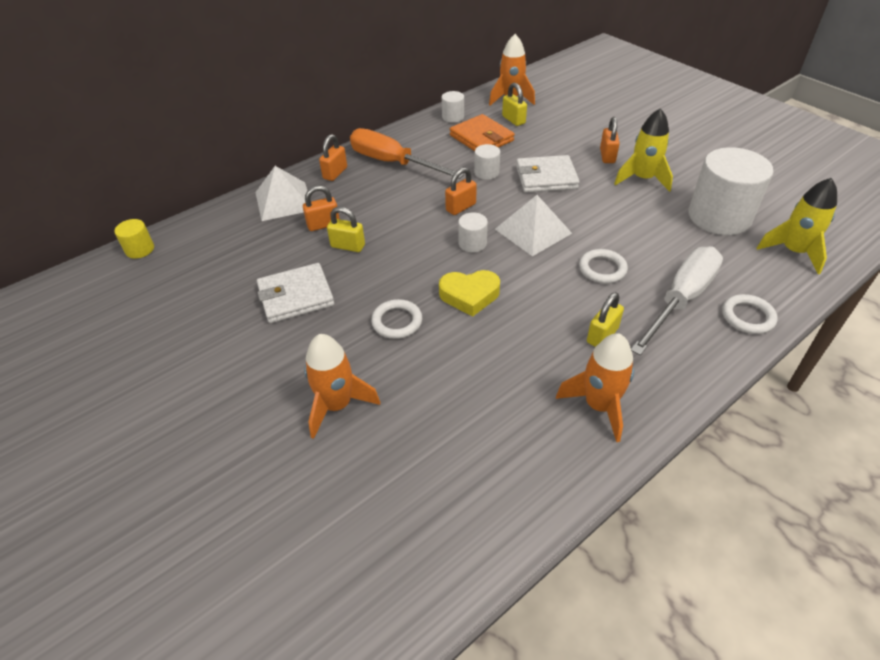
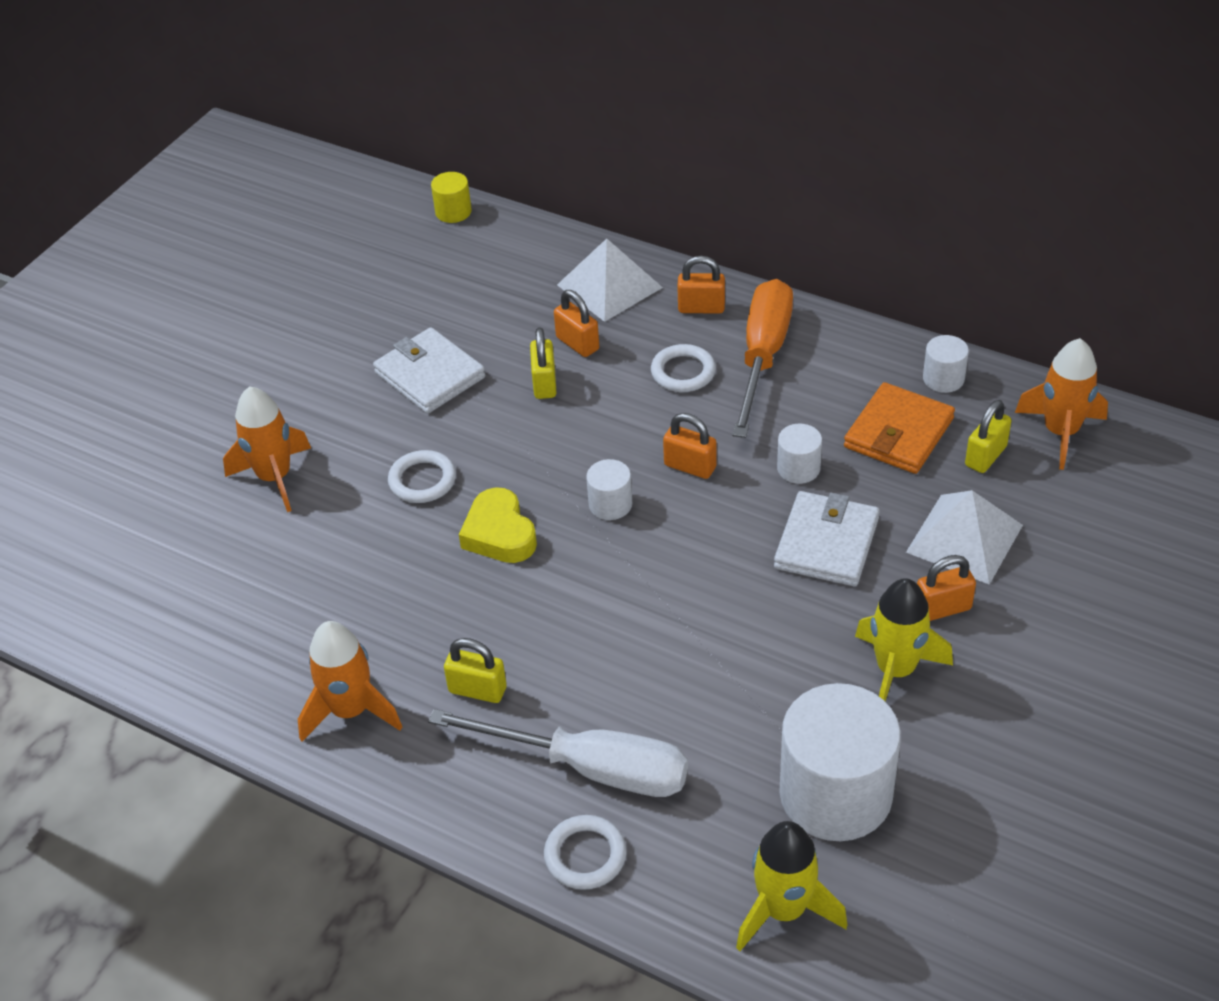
camera: 70 degrees right, 0 degrees up
white pyramid [495,195,572,256] -> white pyramid moved to [906,490,1023,585]
white wallet [516,155,580,193] -> white wallet turned 45 degrees clockwise [774,491,880,586]
white ring [579,249,628,284] -> white ring moved to [651,344,716,392]

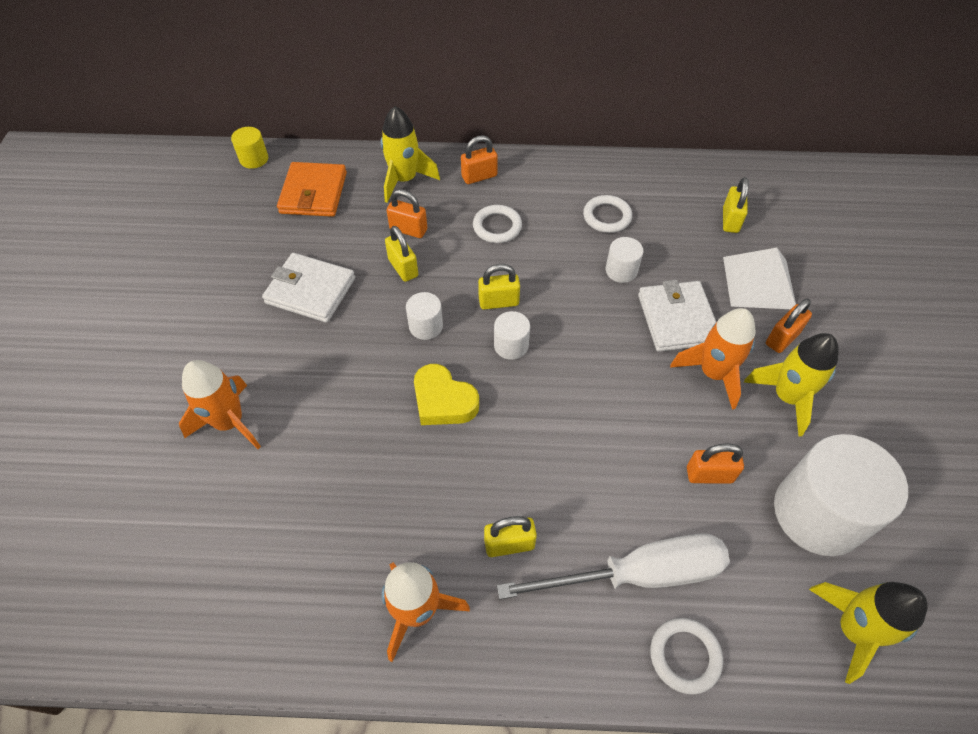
camera: 30 degrees left, 10 degrees up
white ring [388,450,456,503] -> white ring moved to [583,195,632,233]
white pyramid [557,239,663,322] -> yellow rocket [381,106,440,203]
orange padlock [663,413,717,479] -> orange padlock moved to [687,443,744,484]
orange screwdriver [732,279,793,438] -> none
orange wallet [844,382,955,474] -> orange wallet moved to [277,162,347,217]
white cylinder [923,335,969,393] -> white cylinder moved to [406,292,443,340]
orange rocket [1015,338,1108,470] -> orange rocket moved to [670,308,756,410]
none -> yellow padlock [478,264,520,310]

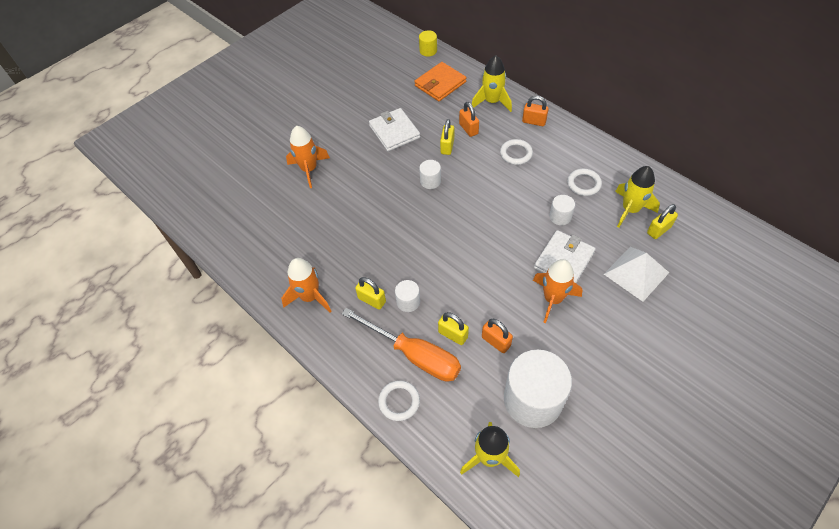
camera: 45 degrees right, 0 degrees up
yellow heart [414,364,479,425] -> none
yellow padlock [478,264,520,310] -> yellow padlock moved to [438,312,469,345]
white cylinder [494,311,530,360] -> white cylinder moved to [395,280,420,312]
white screwdriver [497,533,730,600] -> orange screwdriver [342,308,461,382]
yellow rocket [744,333,839,436] -> yellow rocket moved to [615,166,660,228]
orange padlock [766,299,812,353] -> none

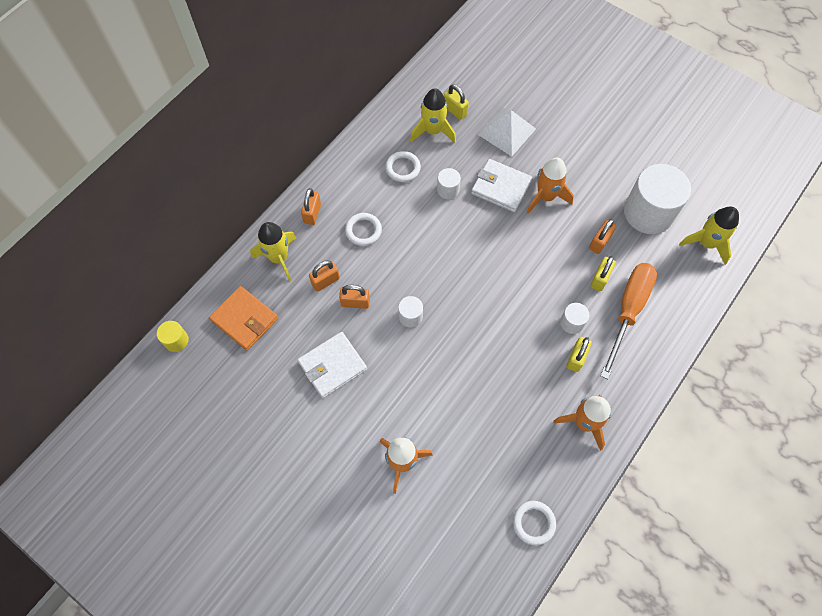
camera: 100 degrees left, 10 degrees up
white ring [378,380,420,421] -> white ring moved to [513,501,556,546]
yellow padlock [440,119,454,155] -> orange padlock [339,285,370,309]

